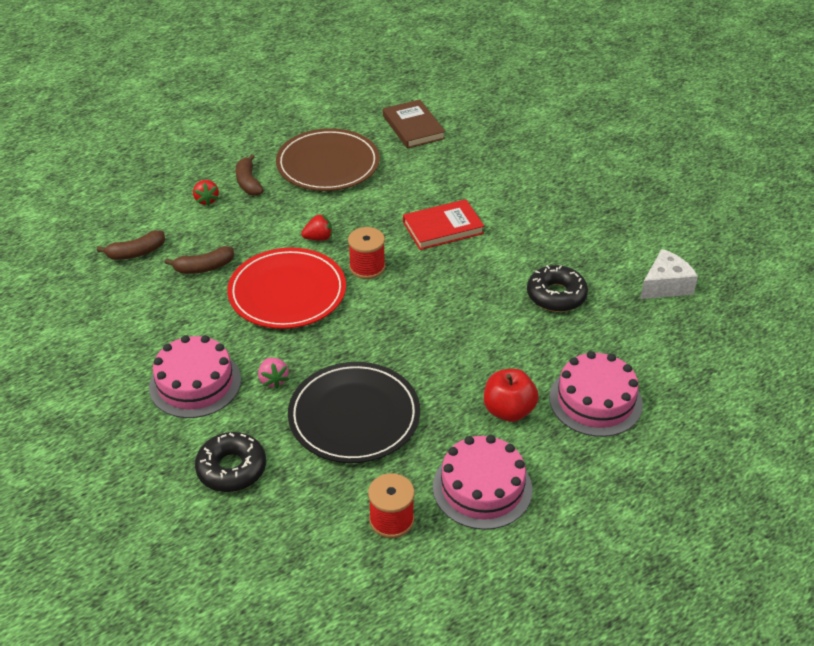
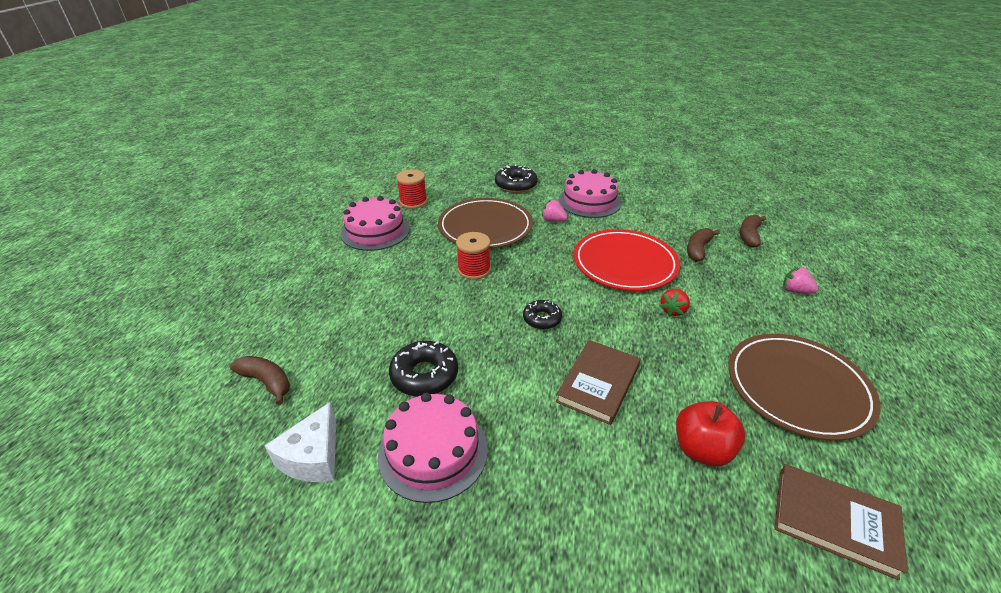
camera: 140 degrees right, 5 degrees down
red strawberry [193,180,219,206] -> pink strawberry [783,266,818,294]
brown banana [236,154,264,196] -> brown banana moved to [230,356,290,405]
black plate [288,362,420,463] -> brown plate [438,198,533,248]
red spool [348,227,385,279] -> red spool moved to [456,232,491,280]
red book [403,199,484,250] -> brown book [556,340,641,425]
red apple [484,369,539,422] -> red apple moved to [676,401,745,466]
pink cake [549,351,643,437] -> pink cake moved to [378,393,488,503]
none -> black donut [523,300,562,330]

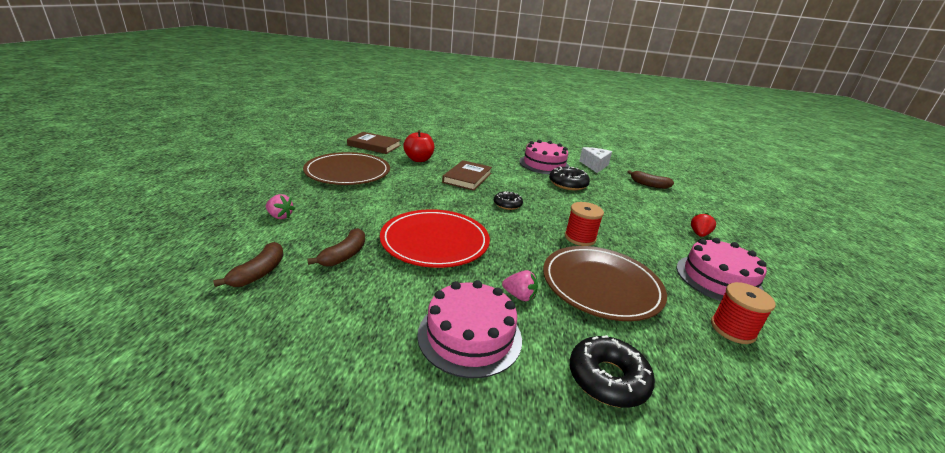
camera: 170 degrees right, 10 degrees down
red strawberry [660,289,690,317] -> red strawberry moved to [691,213,716,237]

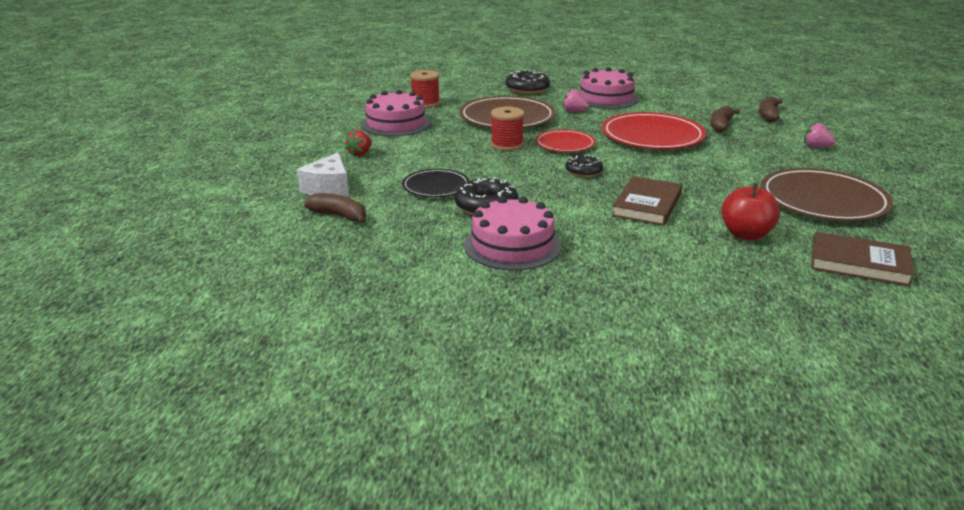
camera: 175 degrees left, 0 degrees up
white cheese [579,147,612,173] -> white cheese moved to [297,152,349,197]
none -> black plate [402,169,469,197]
none -> red plate [536,130,596,152]

